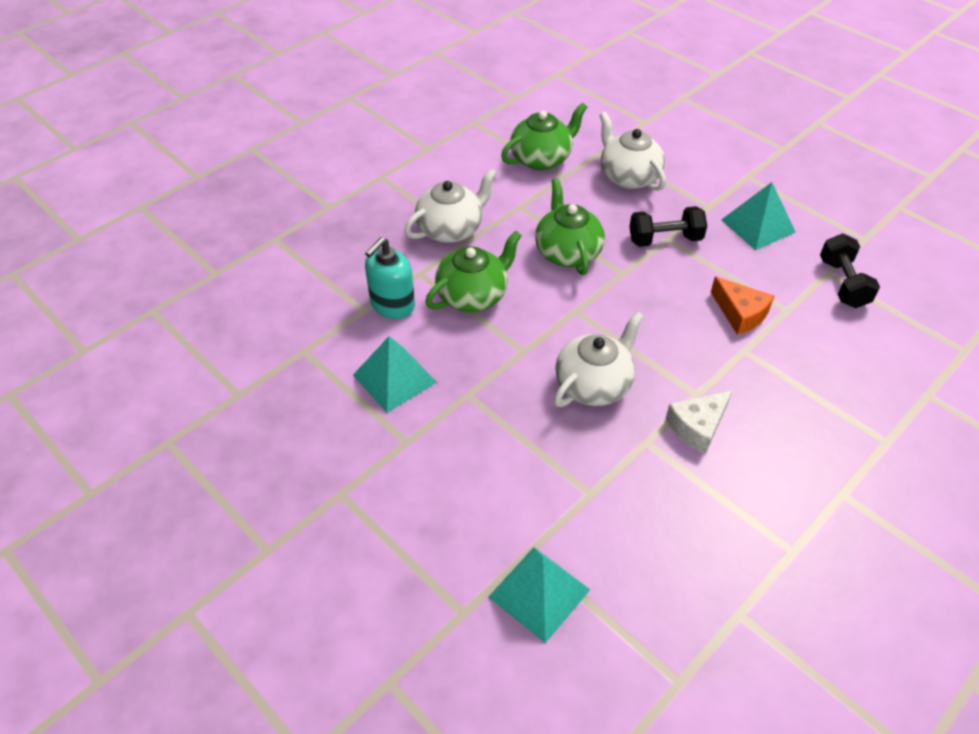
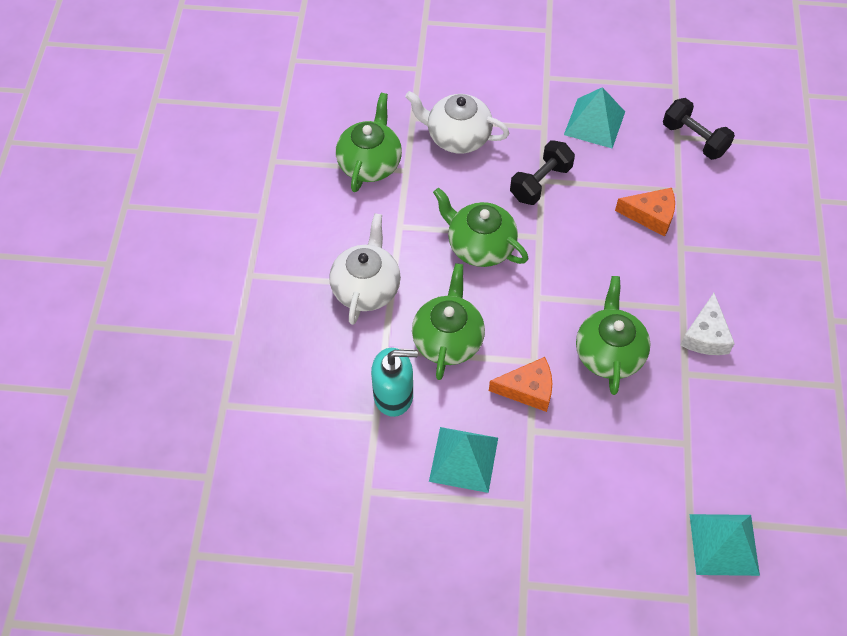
camera: 40 degrees left, 10 degrees up
turquoise soap dispenser [365,237,415,319] -> turquoise soap dispenser turned 90 degrees counterclockwise [371,348,418,417]
white teapot [554,311,643,407] -> green teapot [576,276,650,395]
none -> orange cheese [489,357,552,412]

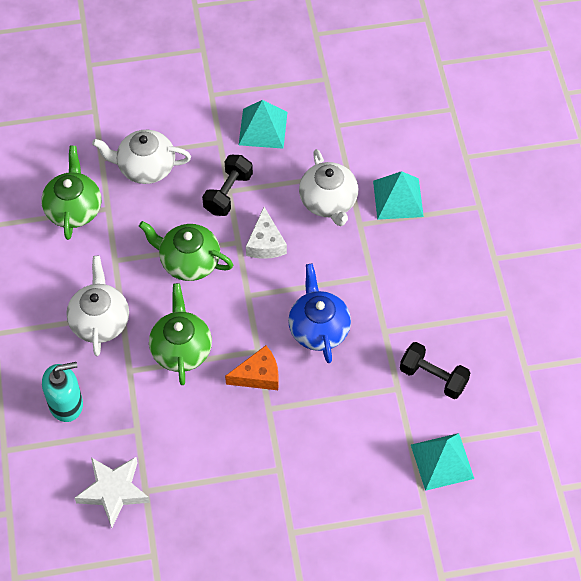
camera: 15 degrees left, 0 degrees up
turquoise soap dispenser [371,348,418,417] -> turquoise soap dispenser moved to [42,362,83,422]
turquoise pyramid [429,427,498,493] -> turquoise pyramid moved to [373,171,424,220]
green teapot [576,276,650,395] -> blue teapot [288,264,351,363]
orange cheese [615,188,675,237] -> white teapot [299,149,358,226]
black dumbbell [663,98,735,160] -> black dumbbell moved to [400,342,470,399]
white cheese [681,293,735,355] -> white cheese moved to [246,207,287,259]
none -> white star [75,457,150,528]

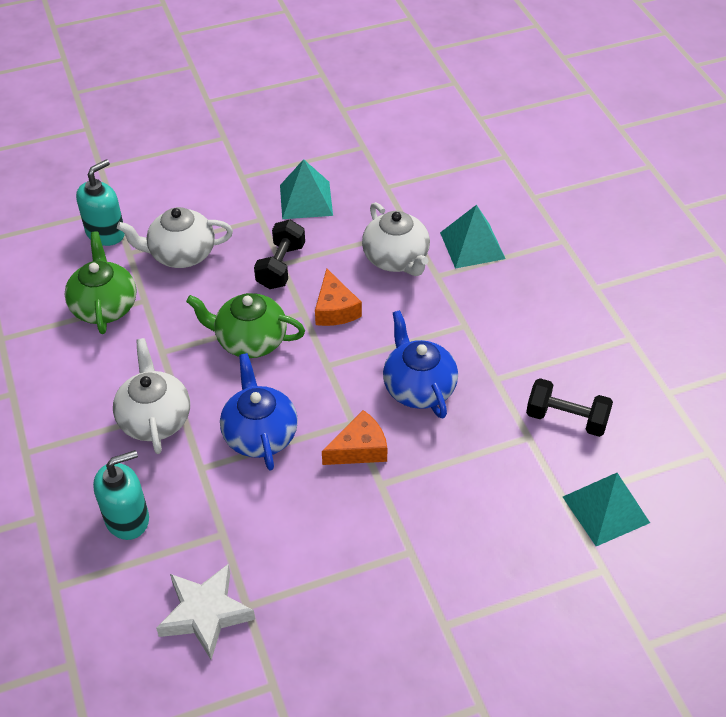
camera: 10 degrees left, 10 degrees down
green teapot [149,283,212,385] -> blue teapot [220,353,298,470]
white cheese [246,207,287,259] -> orange cheese [315,269,362,326]
none -> turquoise soap dispenser [76,159,125,246]

